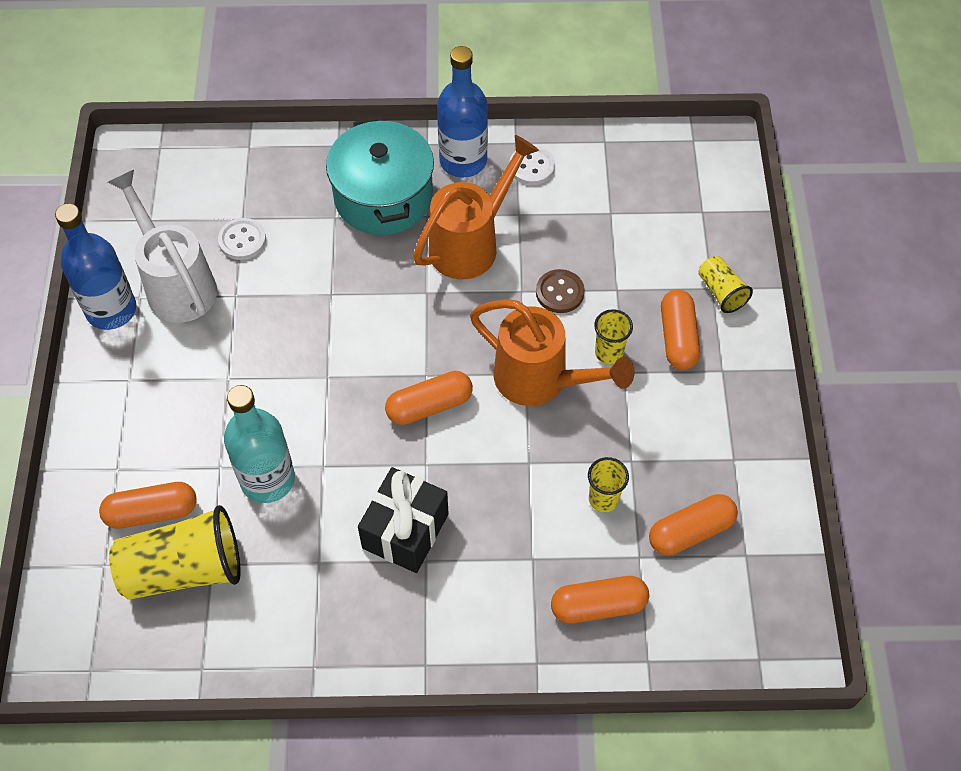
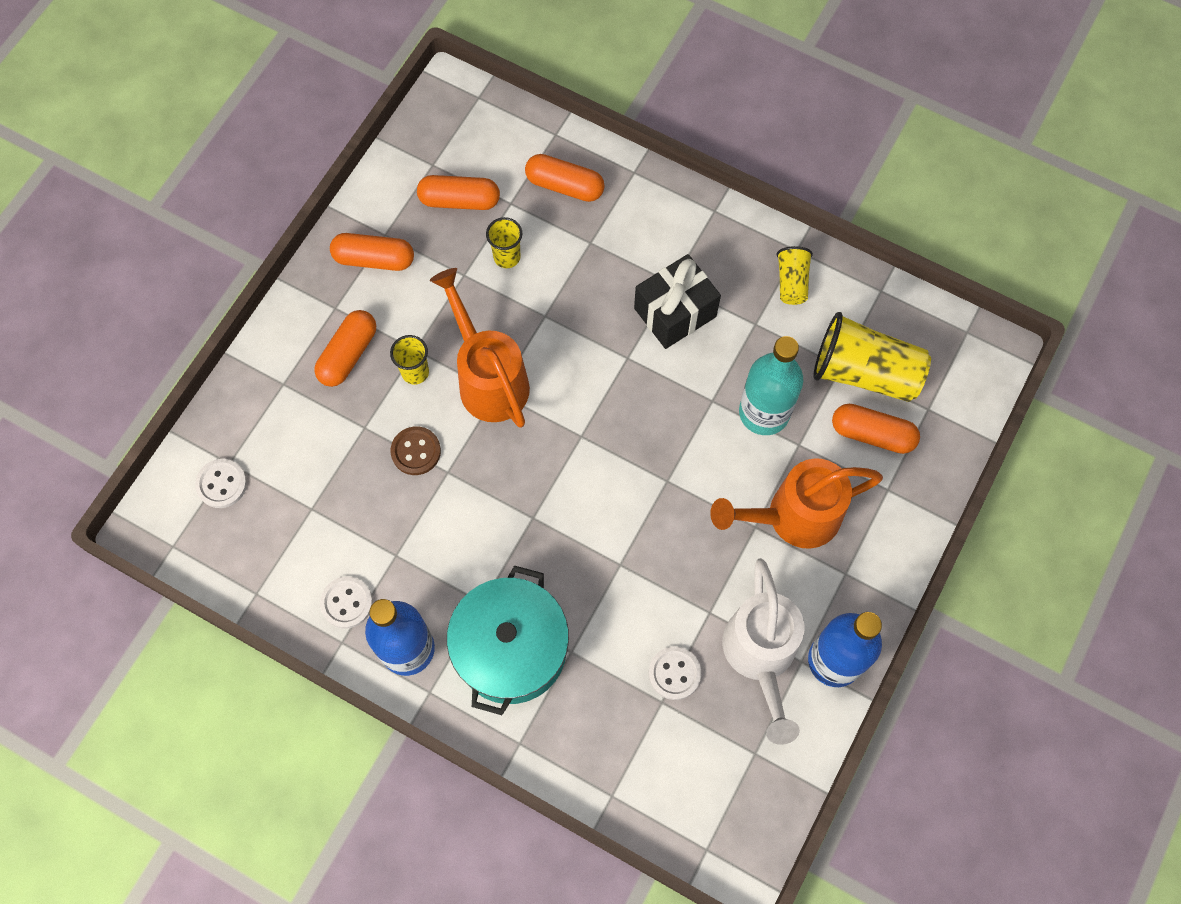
camera: 150 degrees left, 10 degrees up
orange capsule [385,371,473,425] -> orange capsule moved to [330,233,414,271]
orange watering can [413,135,539,279] -> orange watering can moved to [710,458,883,549]
yellow cup [698,256,753,313] -> yellow cup moved to [776,246,813,305]
none -> white button [195,459,247,508]

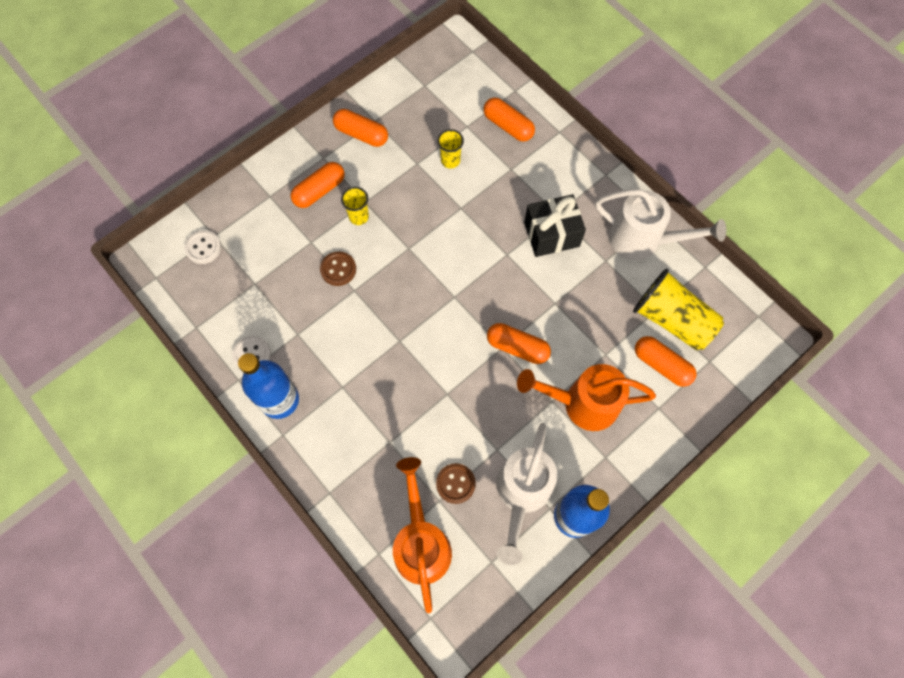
camera: 20 degrees right, 0 degrees up
orange capsule [417,175,500,210] -> orange capsule moved to [487,323,551,364]
orange watering can [430,268,530,428] -> orange watering can moved to [393,457,452,613]
turquoise pot [447,566,569,715] -> none
white button [649,647,701,700] -> brown button [436,463,476,504]
turquoise bottle [739,336,803,435] -> none
yellow cup [776,246,813,305] -> white watering can [595,189,726,260]

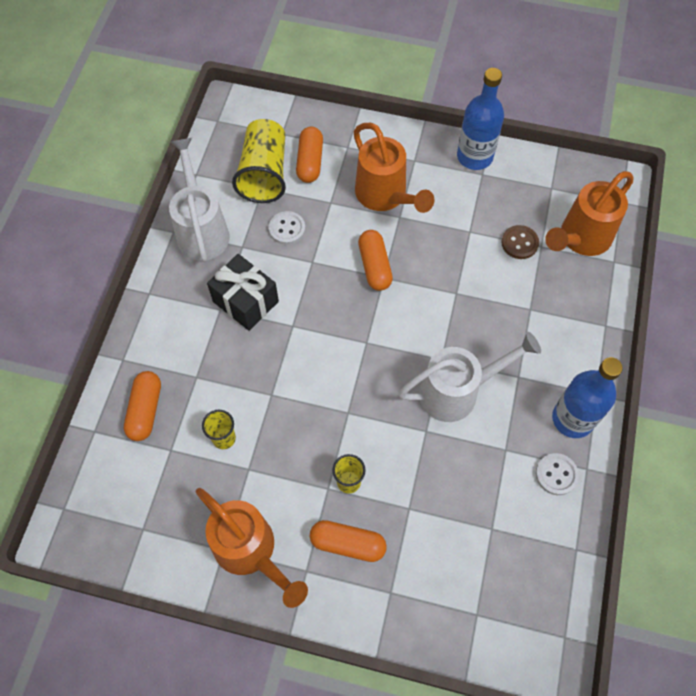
camera: 125 degrees left, 5 degrees down
white button [184,230,221,264] -> white button moved to [269,211,305,245]
brown button [320,251,356,286] -> none
orange capsule [333,109,388,147] -> orange watering can [196,488,308,608]
white watering can [496,423,557,565] -> white watering can moved to [398,332,541,422]

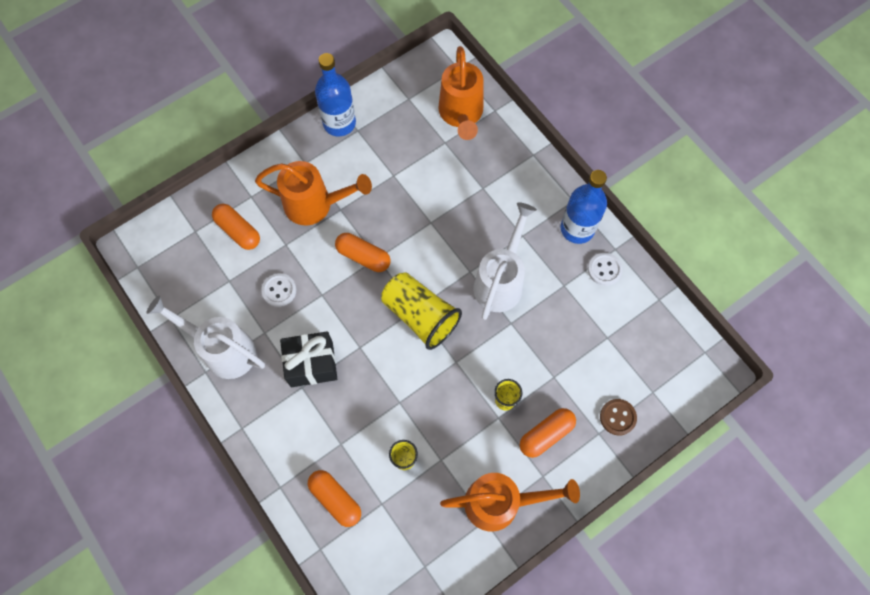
camera: 50 degrees left, 5 degrees up
yellow cup [232,119,286,203] -> yellow cup moved to [381,272,462,350]
brown button [501,225,539,259] -> brown button moved to [600,399,637,436]

